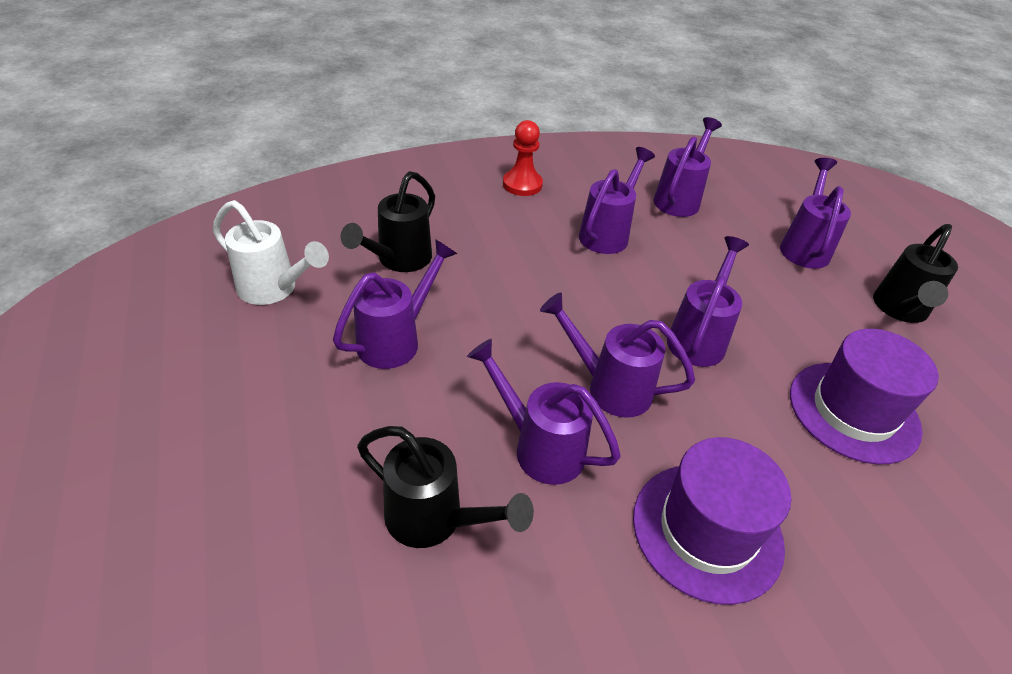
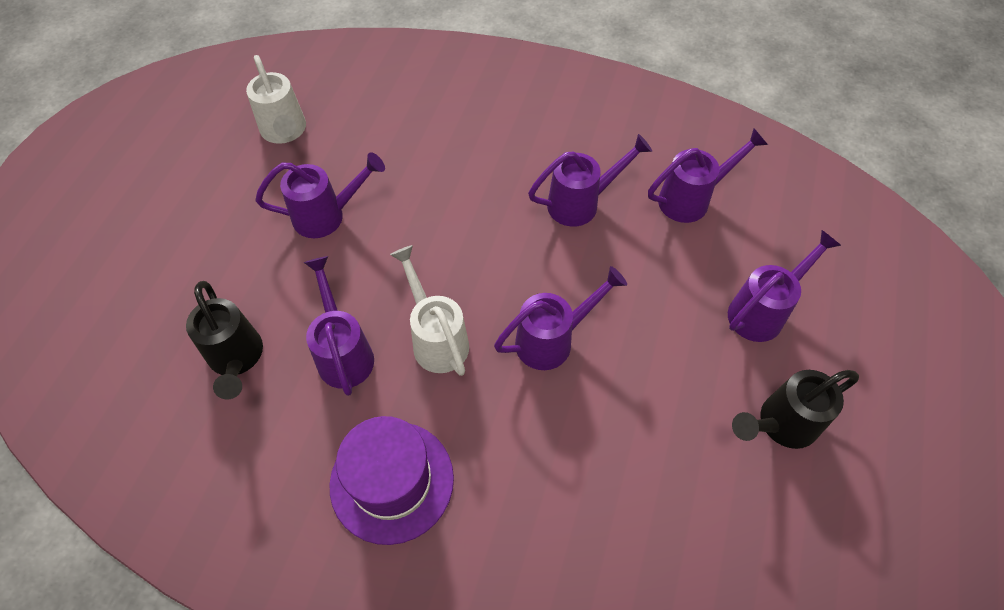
camera: 40 degrees right, 15 degrees up
black watering can [341,171,435,272] -> none
red pawn [503,120,543,196] -> none
purple watering can [540,293,695,418] -> white watering can [390,245,469,376]
purple hat [790,329,939,464] -> none

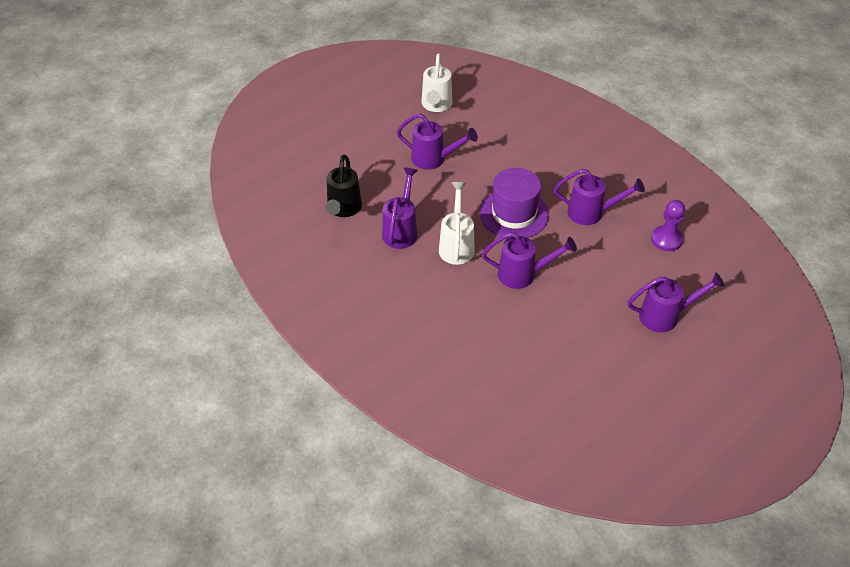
camera: 30 degrees right, 10 degrees down
purple hat [330,416,454,545] -> purple hat moved to [479,168,549,239]
purple watering can [648,128,768,223] -> purple pawn [651,200,685,251]
black watering can [732,370,859,449] -> none

